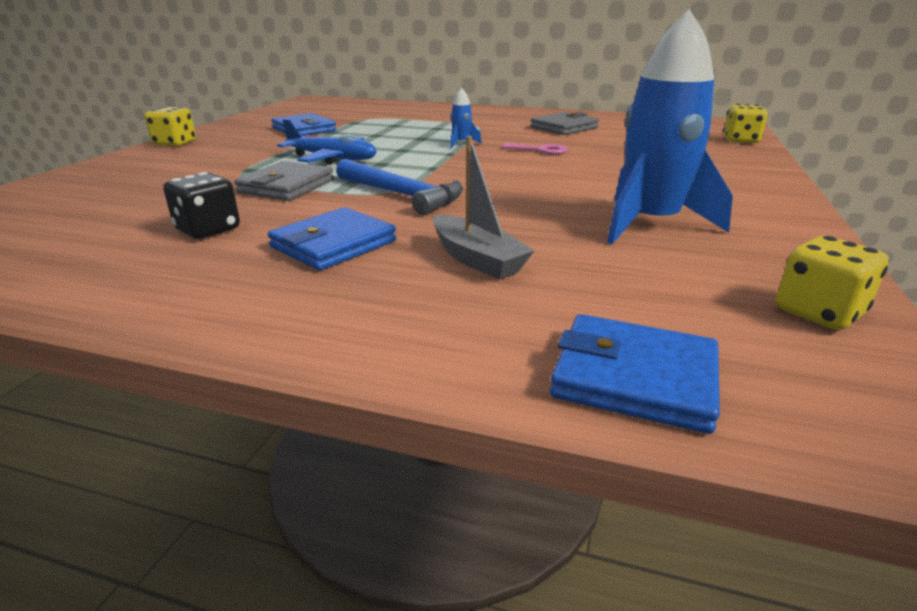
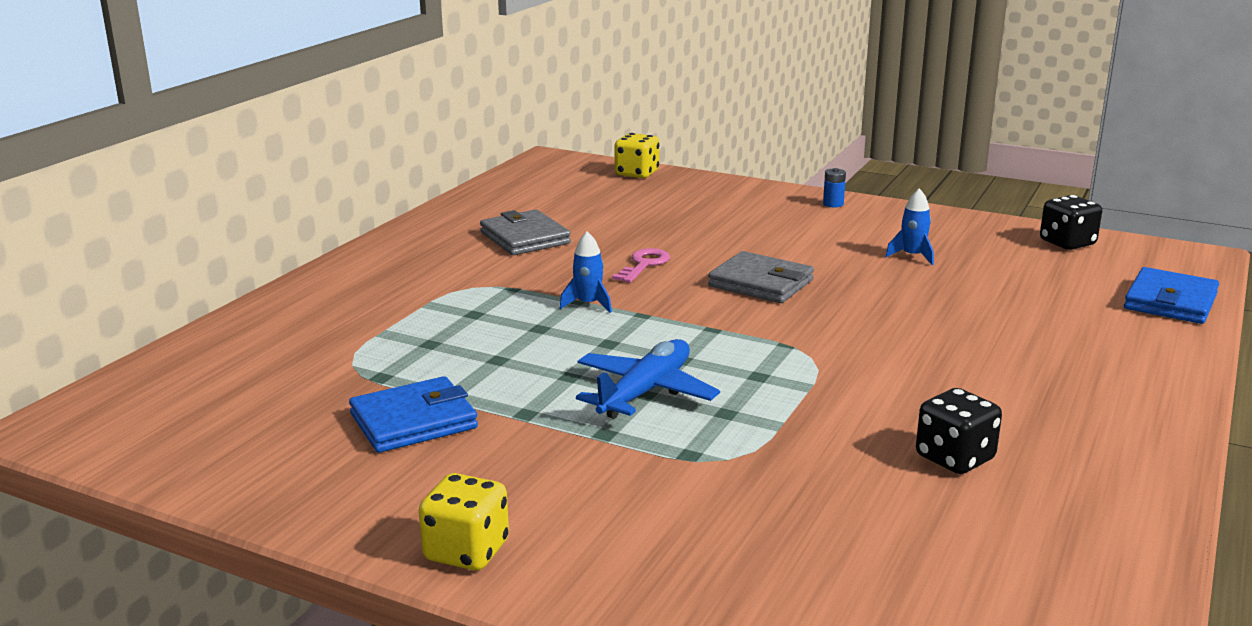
camera: 80 degrees left, 5 degrees down
grey wallet [234,161,334,201] -> grey wallet moved to [708,251,814,303]
blue wallet [268,207,396,270] -> none
blue hammer [336,159,463,215] -> none
grey boat [433,136,534,280] -> none
blue rocket [607,9,733,244] -> blue rocket [885,188,934,265], size x0.42
yellow dice [776,236,889,330] -> black dice [1040,195,1102,250]
none -> blue battery [823,168,846,207]

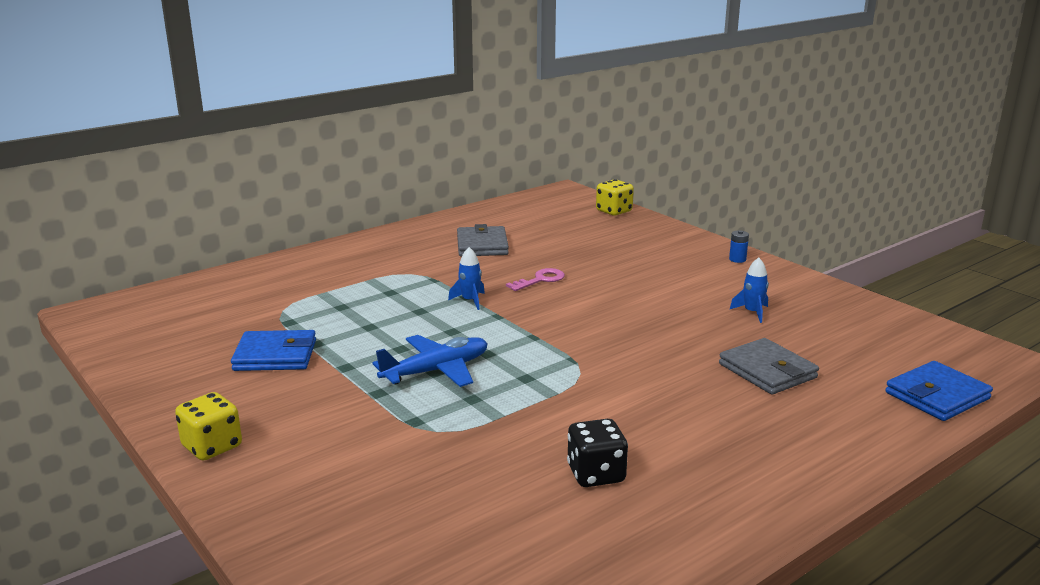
camera: 25 degrees right, 0 degrees up
grey wallet [708,251,814,303] -> grey wallet moved to [719,338,819,395]
black dice [1040,195,1102,250] -> none

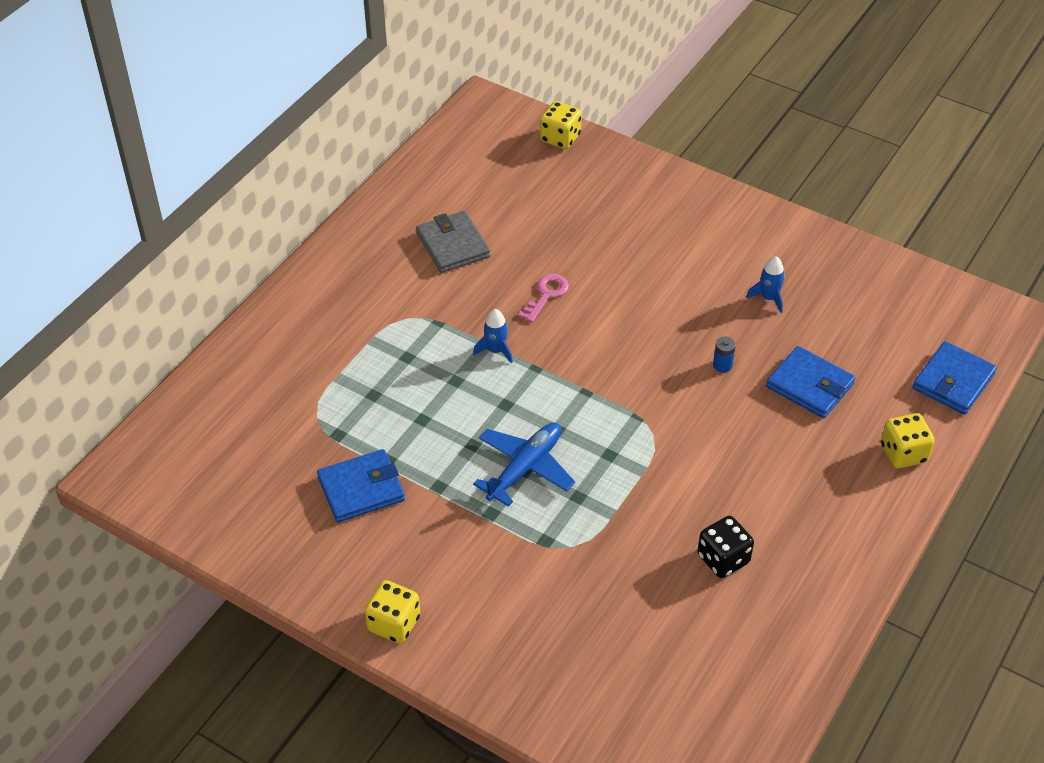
camera: 20 degrees left, 25 degrees up
grey wallet [719,338,819,395] -> blue wallet [766,346,855,418]
blue battery [729,230,749,263] -> blue battery moved to [713,336,736,373]
none -> yellow dice [881,413,935,469]

